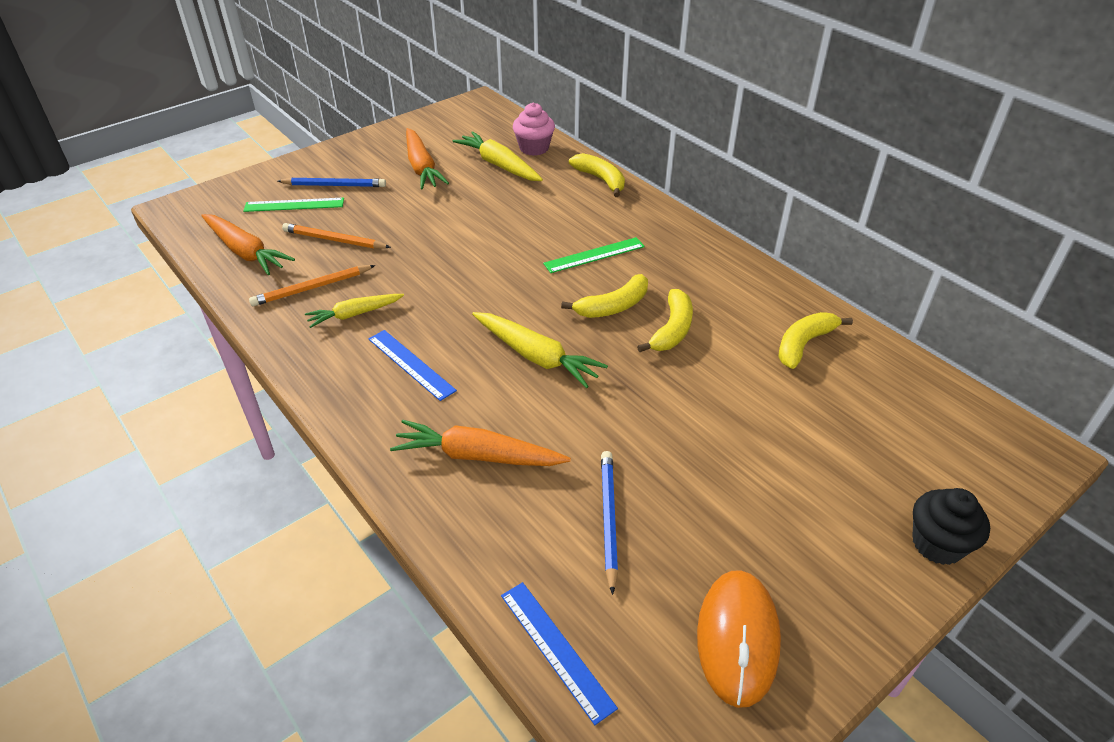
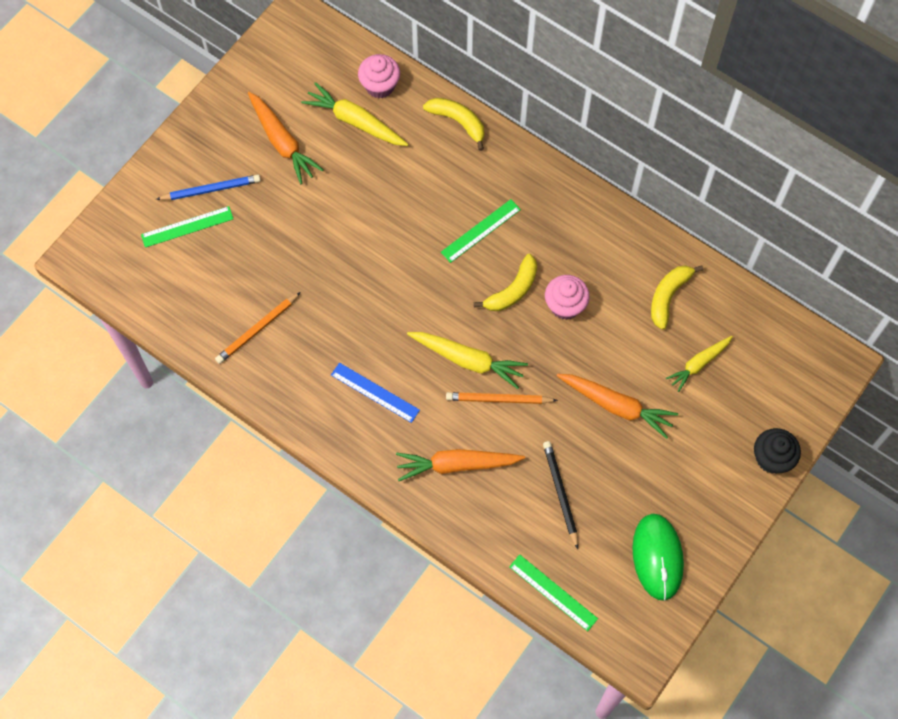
camera: 15 degrees left, 25 degrees up
orange carrot [201,214,295,275] -> orange carrot moved to [557,374,678,439]
orange pencil [282,223,391,249] -> orange pencil moved to [446,392,558,404]
yellow carrot [305,294,404,328] -> yellow carrot moved to [666,336,733,392]
blue ruler [501,582,618,725] -> green ruler [509,555,598,631]
blue pencil [601,451,618,595] -> black pencil [543,441,578,549]
yellow banana [637,289,693,352] -> pink cupcake [545,275,590,320]
orange mouse [697,570,781,708] -> green mouse [632,514,684,601]

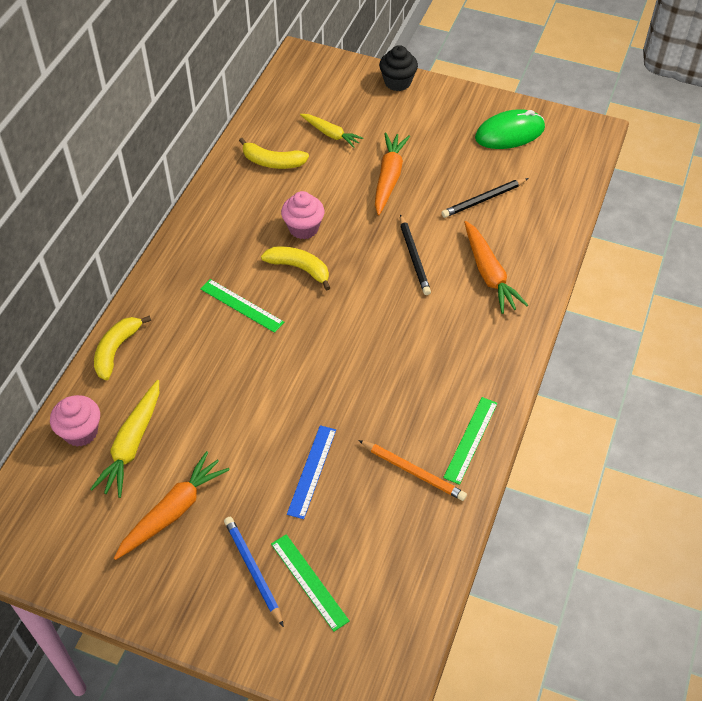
camera: 105 degrees left, 15 degrees down
blue ruler [331,363,420,423] -> blue ruler moved to [287,425,336,519]
yellow carrot [407,332,528,389] -> none
orange pencil [446,392,558,404] -> black pencil [400,214,431,295]
green ruler [509,555,598,631] -> green ruler moved to [443,397,498,485]

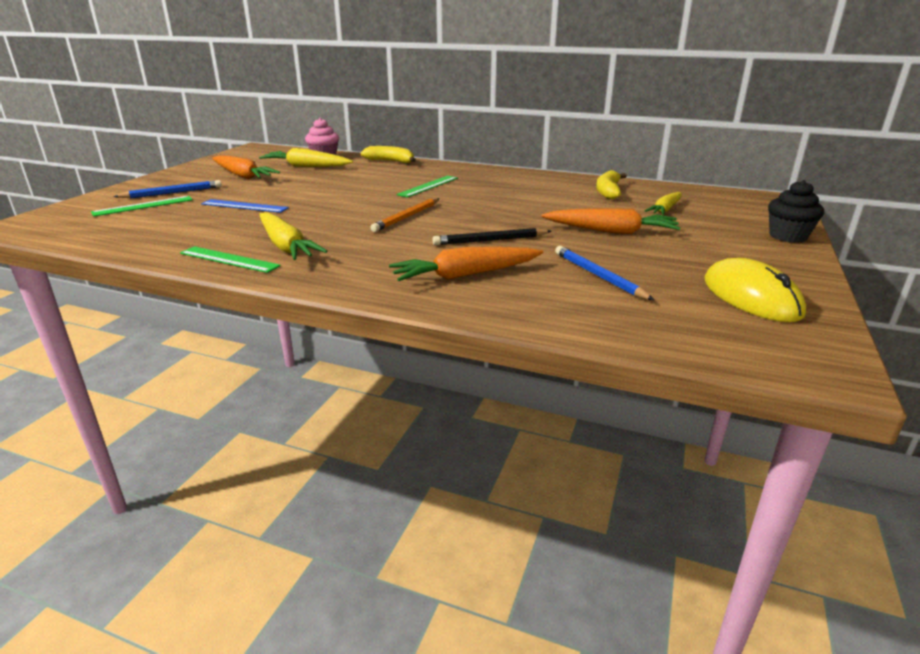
camera: 90 degrees right, 25 degrees down
yellow banana [261,246,331,291] -> none
pink cupcake [281,191,324,239] -> none
orange pencil [358,440,467,501] -> orange pencil moved to [370,198,440,232]
black pencil [441,178,528,218] -> blue pencil [555,246,654,300]
green mouse [475,109,545,149] -> yellow mouse [704,258,806,322]
none -> yellow carrot [259,212,328,260]

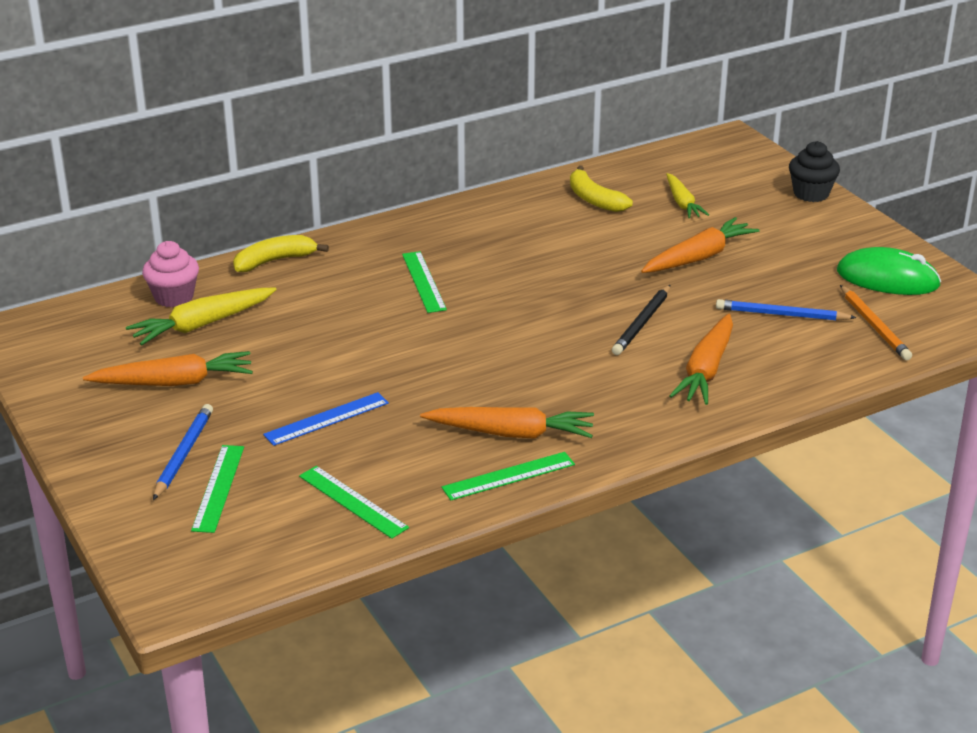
camera: 50 degrees left, 5 degrees up
yellow carrot [259,212,328,260] -> orange carrot [420,407,594,439]
orange pencil [370,198,440,232] -> orange pencil moved to [840,285,912,360]
yellow mouse [704,258,806,322] -> green mouse [837,247,941,295]
none -> green ruler [299,466,409,539]

